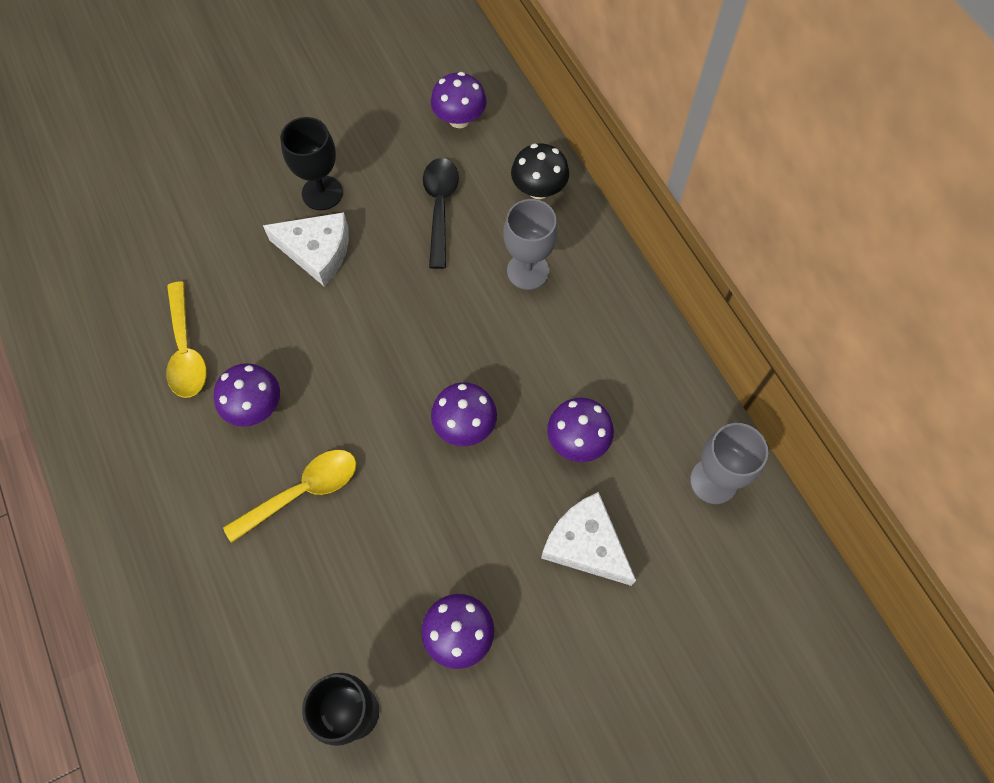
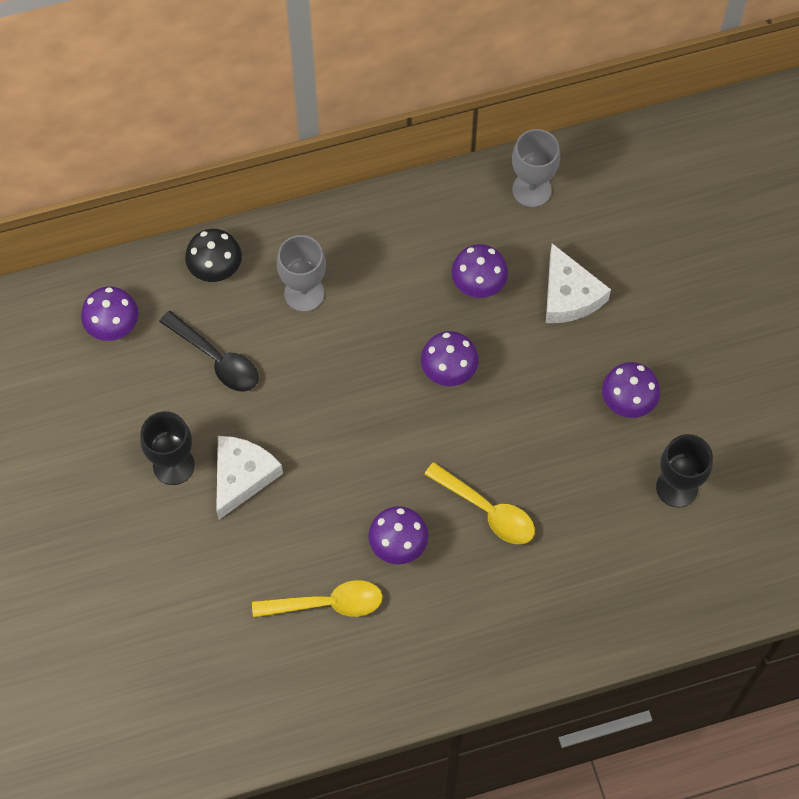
camera: 80 degrees left, 0 degrees up
yellow spoon [223,450,356,543] -> yellow spoon turned 150 degrees clockwise [424,462,535,544]
black spoon [423,158,459,269] -> black spoon turned 150 degrees counterclockwise [159,311,259,392]
white cheese [541,492,636,586] -> white cheese turned 75 degrees counterclockwise [546,243,611,323]

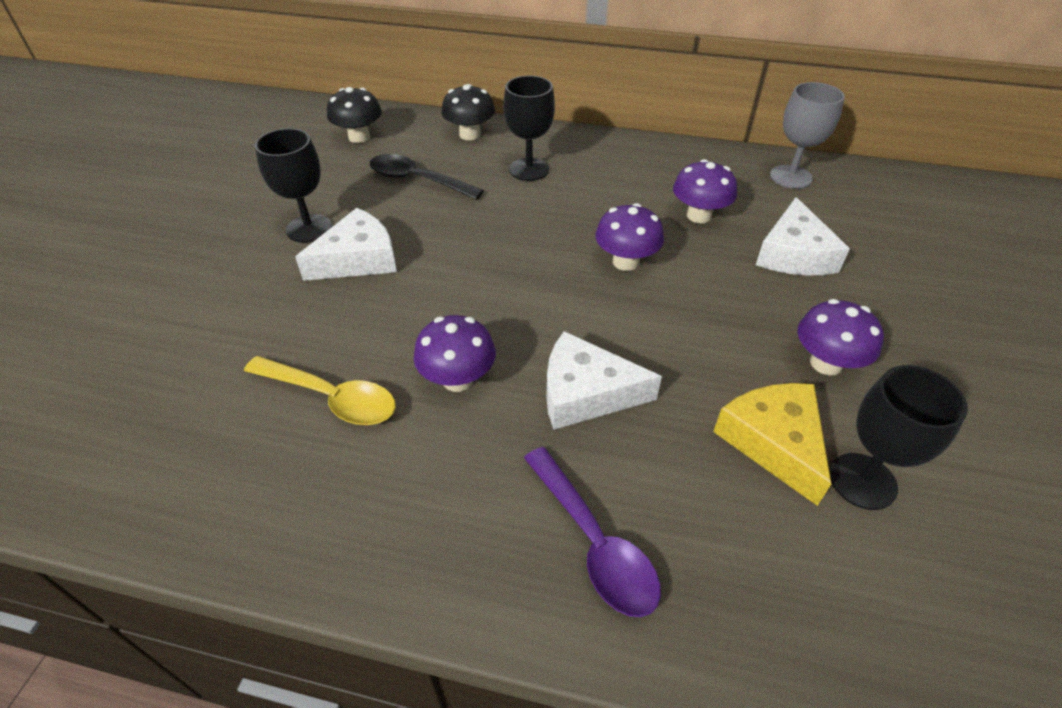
camera: 30 degrees right, 20 degrees down
purple mushroom [81,286,138,341] -> black mushroom [327,87,382,143]
black spoon [159,311,259,392] -> black spoon turned 135 degrees clockwise [370,154,484,200]
grey goblet [277,235,326,312] -> black goblet [503,76,555,181]
yellow spoon [424,462,535,544] -> white cheese [546,331,662,430]
none -> purple spoon [524,447,661,617]
none -> yellow cheese [713,383,832,506]

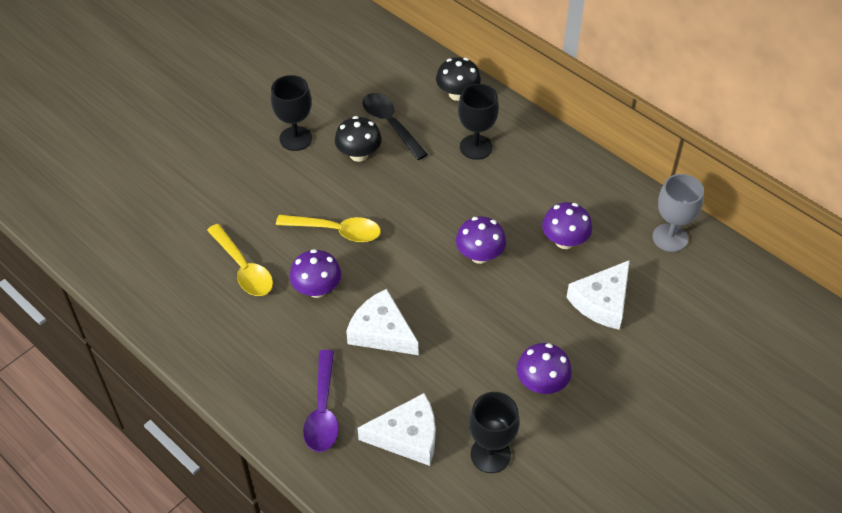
camera: 30 degrees right, 5 degrees up
white cheese [295,208,397,281] -> white cheese moved to [358,393,435,466]
black mushroom [327,87,382,143] -> black mushroom moved to [335,116,382,162]
yellow cheese [713,383,832,506] -> none
none -> yellow spoon [276,215,381,242]

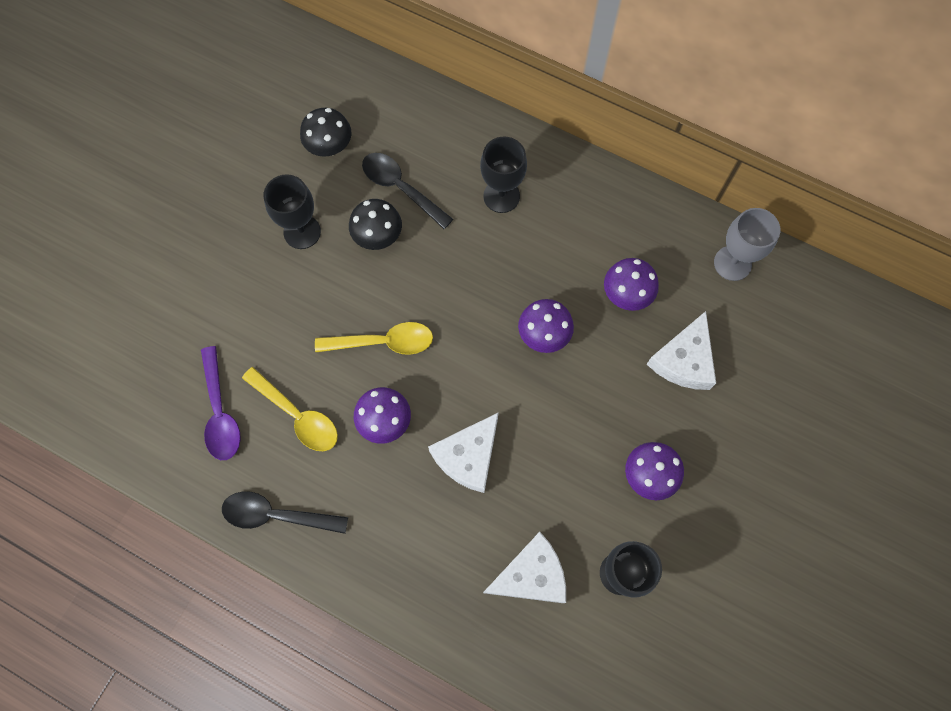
camera: 15 degrees left, 20 degrees up
purple spoon [303,350,339,452] -> purple spoon moved to [201,346,241,460]
white cheese [346,289,418,355] -> white cheese turned 75 degrees counterclockwise [428,412,499,493]
black mushroom [436,57,481,101] -> black mushroom moved to [300,108,352,157]
none -> black spoon [222,491,348,534]

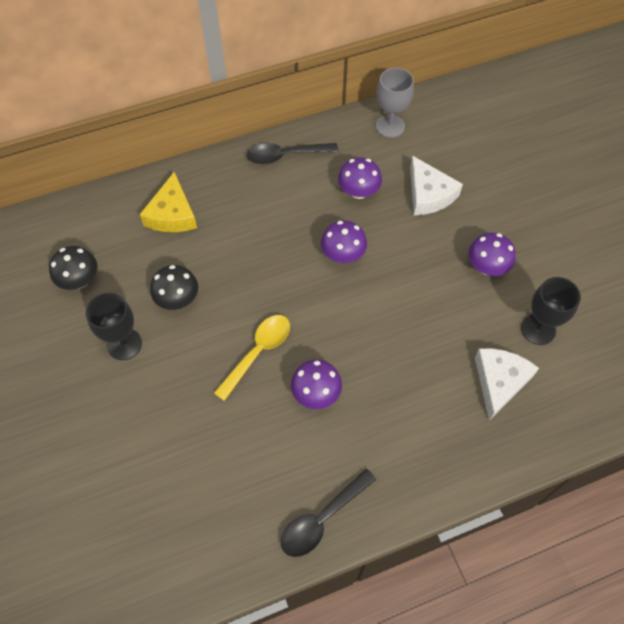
camera: 50 degrees left, 10 degrees down
purple spoon [201,346,241,460] -> none
yellow spoon [242,367,338,451] -> none
black spoon [362,153,453,229] -> black spoon moved to [247,143,338,165]
white cheese [428,412,499,493] -> none
black goblet [480,136,527,213] -> none
none -> yellow cheese [139,172,197,232]

